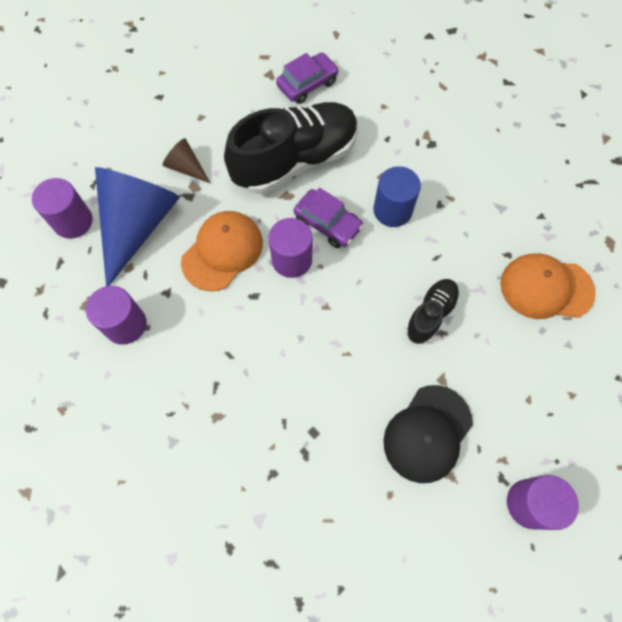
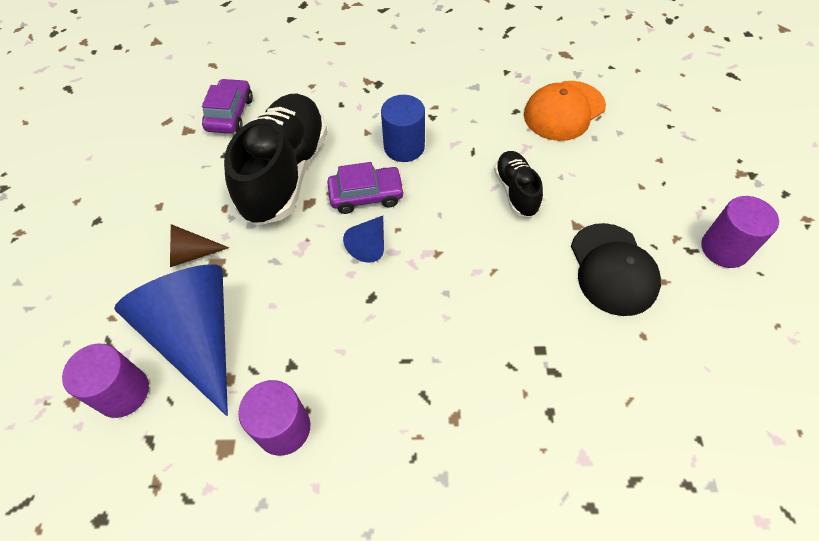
camera: 45 degrees left, 10 degrees down
orange cap [181,211,263,291] -> none
purple cylinder [269,218,312,278] -> blue cone [343,216,384,263]

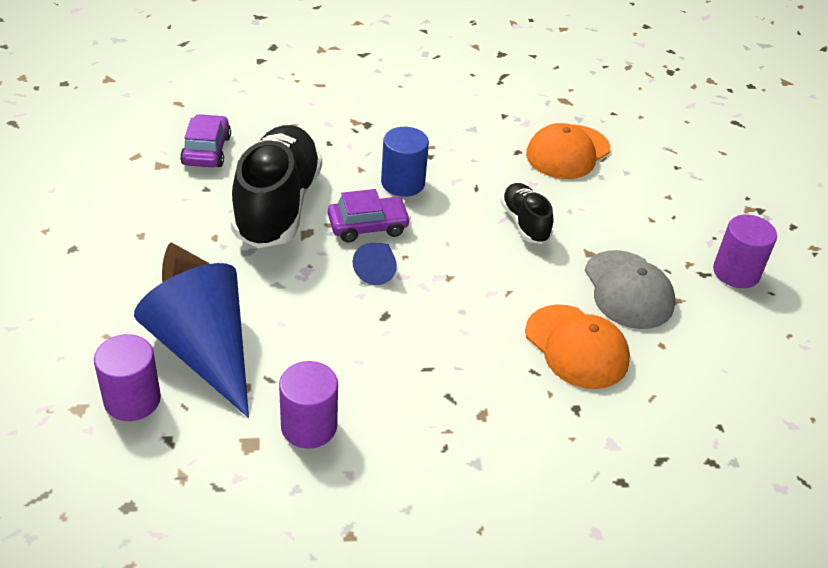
camera: 10 degrees left, 15 degrees down
black cap [571,223,661,316] -> grey cap [585,250,675,329]
none -> orange cap [525,304,630,389]

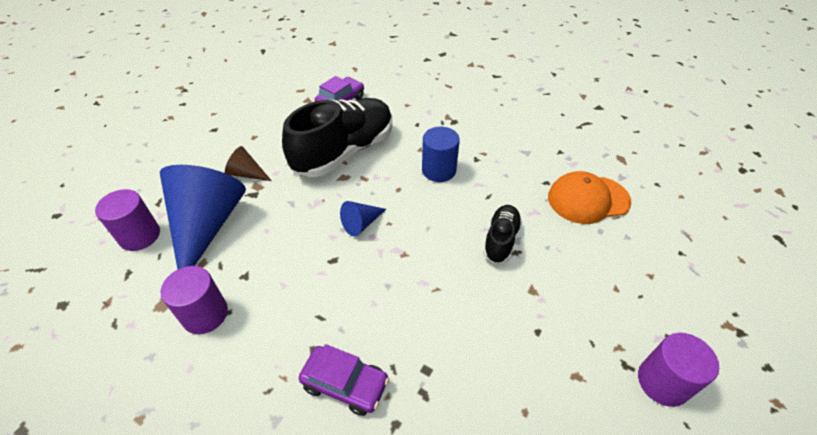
camera: 40 degrees right, 5 degrees up
purple car [328,189,411,243] -> purple car moved to [298,344,389,416]
orange cap [525,304,630,389] -> none
grey cap [585,250,675,329] -> none

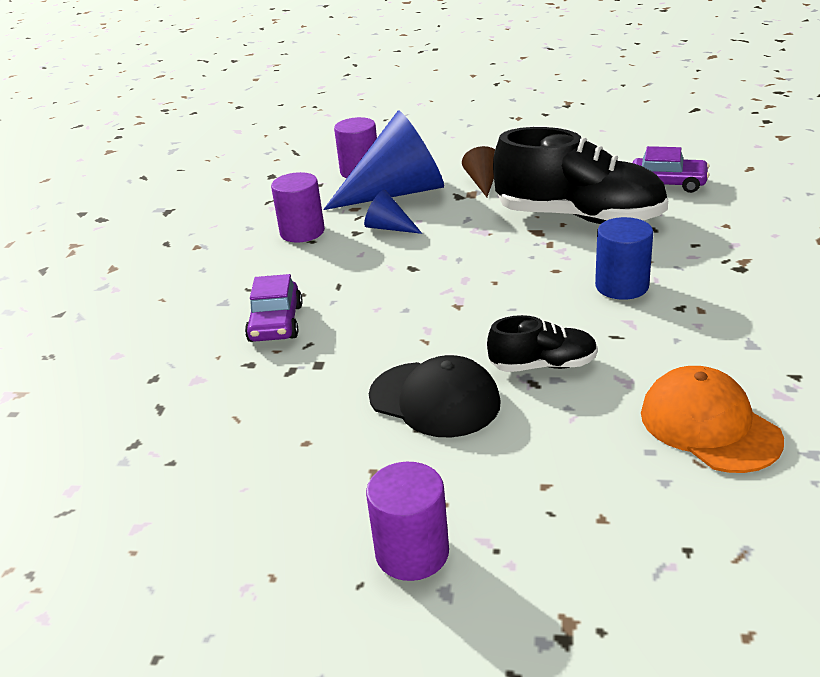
camera: 70 degrees right, 15 degrees down
blue cone [340,201,386,236] -> blue cone moved to [364,190,422,234]
none -> black cap [369,355,501,437]

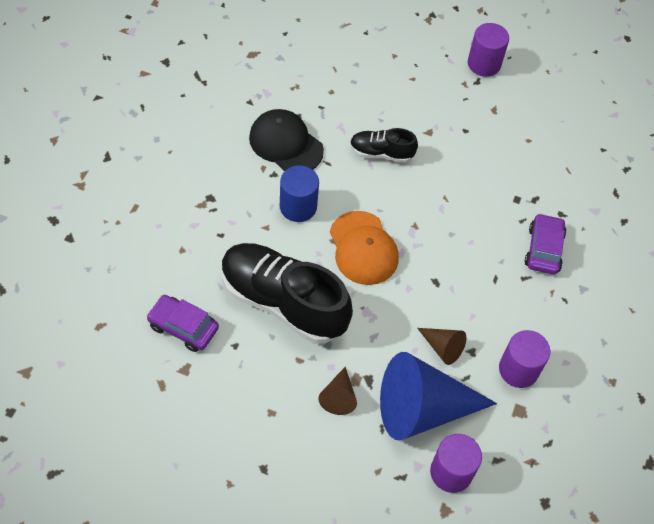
camera: 175 degrees left, 25 degrees up
blue cone [364,190,422,234] -> brown cone [417,328,466,365]
black cap [369,355,501,437] -> black cap moved to [249,109,324,171]
orange cap [641,366,784,473] -> orange cap moved to [330,211,399,285]

